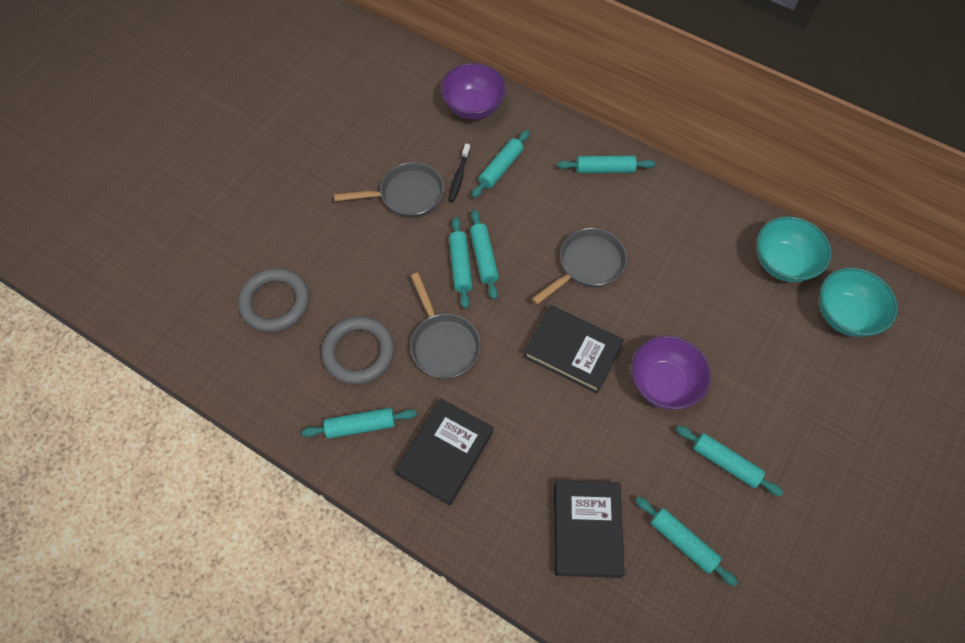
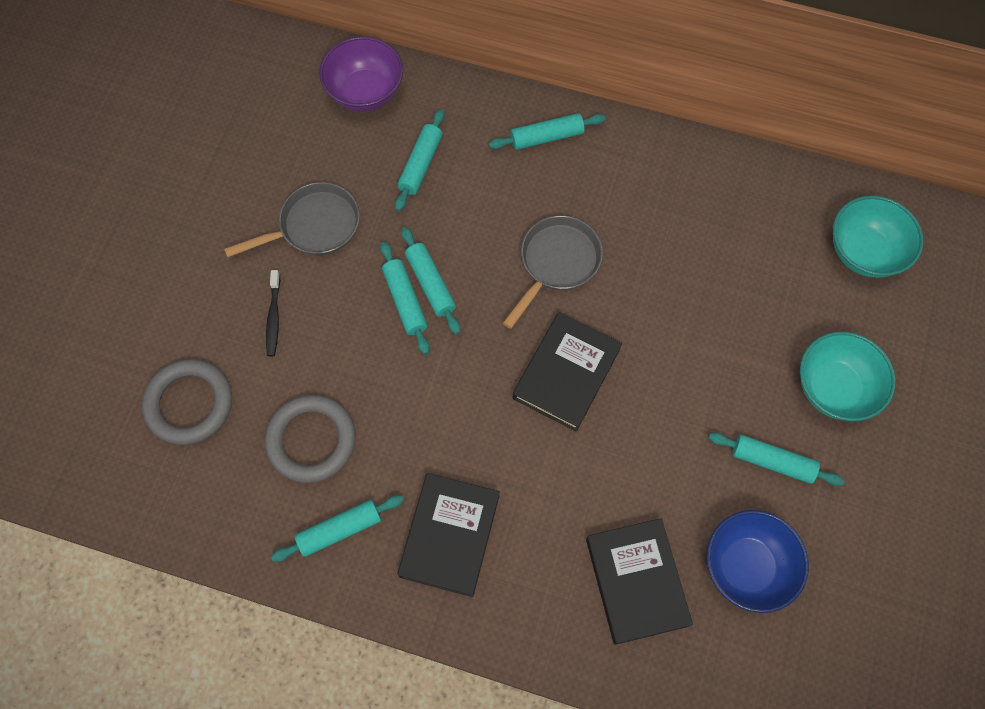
camera: 15 degrees left, 5 degrees up
grey pan [410,273,481,379] -> none
black toothbrush [448,144,471,202] -> black toothbrush moved to [266,270,280,356]
black book [524,305,624,393] -> black book turned 75 degrees counterclockwise [513,312,622,432]
purple bowl [631,336,711,410] -> none
turquoise rolling pin [635,497,738,586] -> blue bowl [707,510,809,613]
turquoise bowl [757,216,831,282] -> turquoise bowl moved to [800,332,896,421]

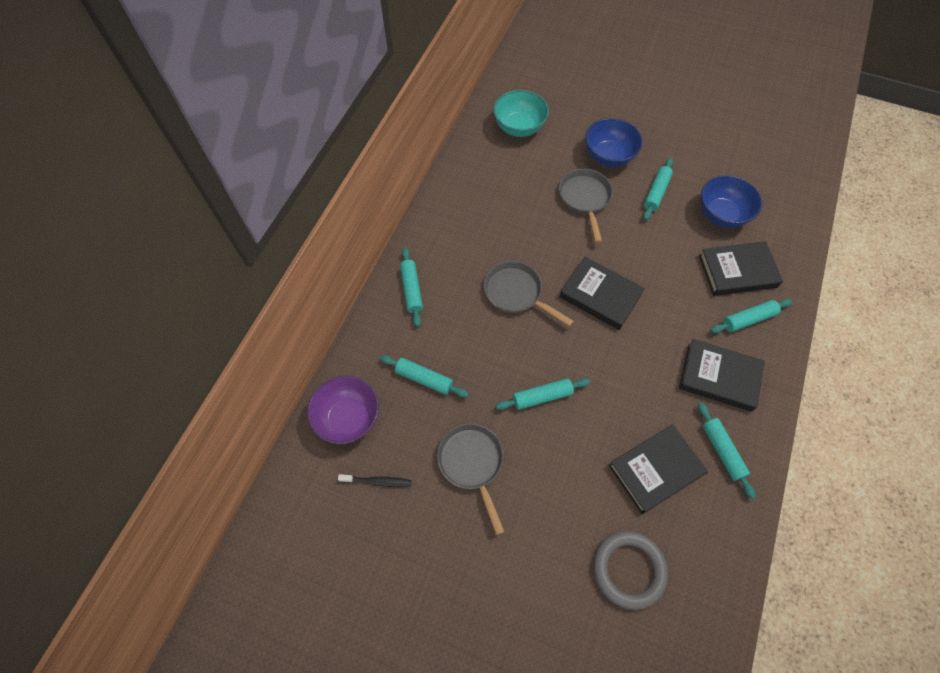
camera: 85 degrees left, 5 degrees down
grey ring [265,395,356,483] -> black book [608,424,708,514]
black toothbrush [266,270,280,356] -> black toothbrush moved to [338,474,411,487]
turquoise rolling pin [401,227,460,335] -> turquoise rolling pin moved to [710,299,793,333]
turquoise bowl [800,332,896,421] -> blue bowl [585,118,643,167]
none -> grey pan [559,169,613,243]

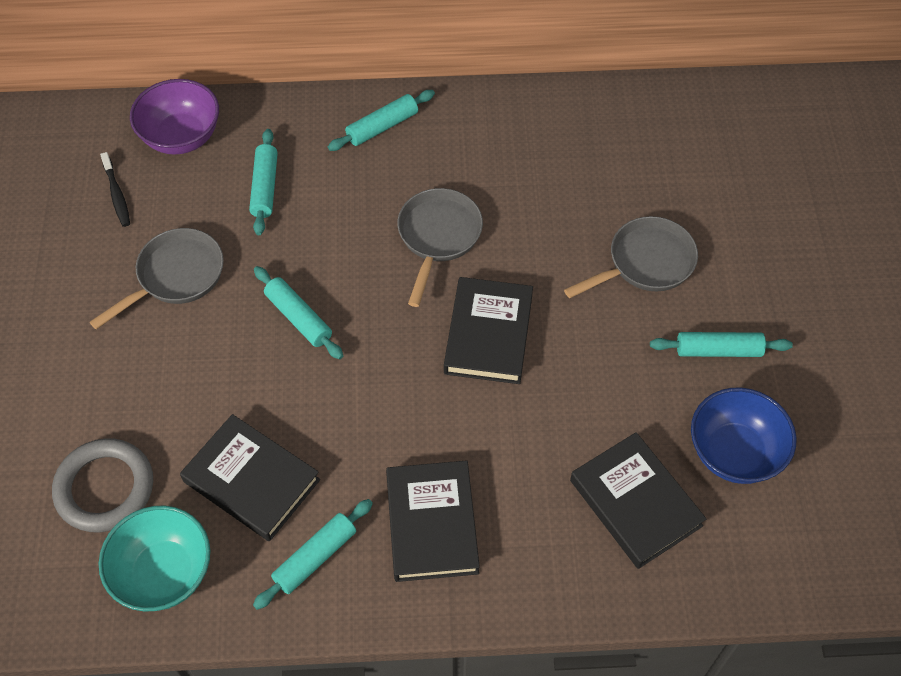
camera: 65 degrees right, 5 degrees down
turquoise bowl [493,90,549,137] -> turquoise bowl moved to [99,506,210,611]
blue bowl [585,118,643,167] -> none
turquoise rolling pin [710,299,793,333] -> none

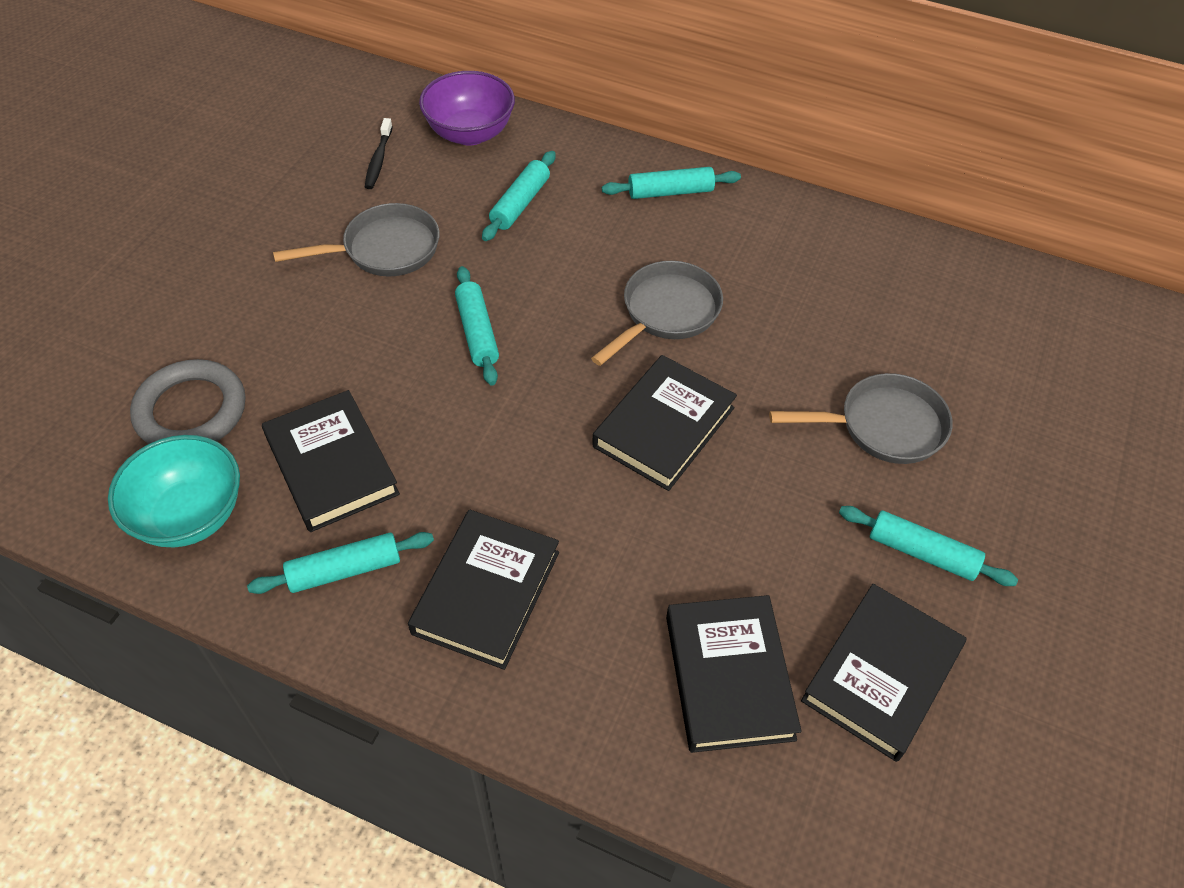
camera: 25 degrees right, 5 degrees down
blue bowl [691,388,797,484] -> black book [801,584,966,762]

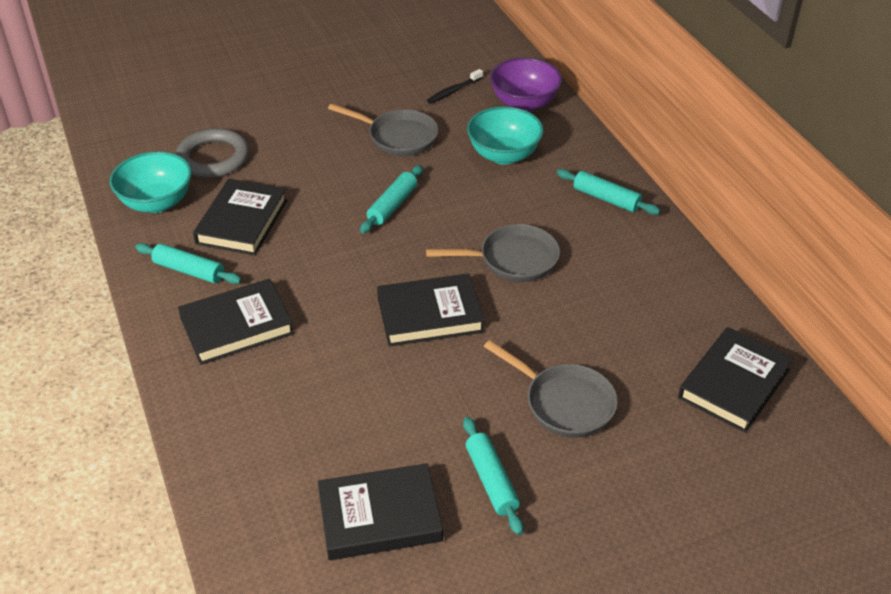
camera: 45 degrees right, 10 degrees down
turquoise rolling pin [482,151,556,241] -> turquoise bowl [467,106,544,165]
black book [666,595,802,753] -> black book moved to [678,327,794,433]

